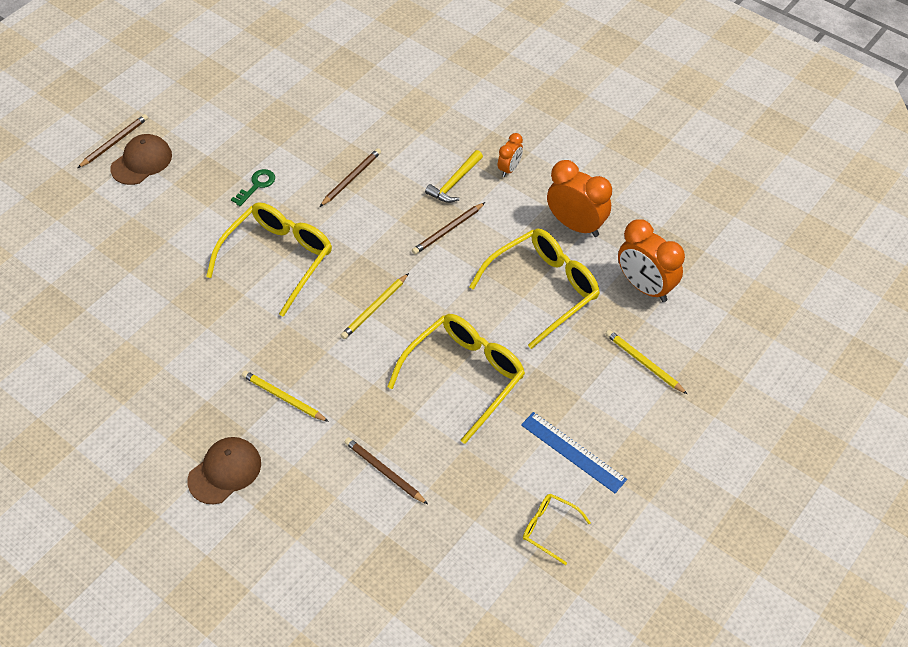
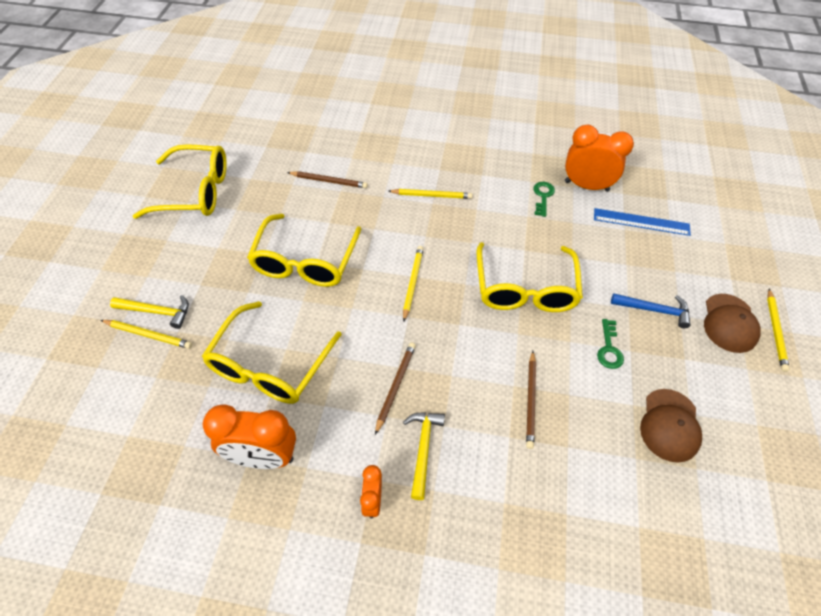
camera: 150 degrees right, 0 degrees up
brown pencil [78,114,148,168] -> yellow pencil [767,289,790,372]
brown cap [187,437,261,504] -> brown cap moved to [640,389,702,463]
blue ruler [521,412,627,493] -> blue ruler moved to [594,208,691,236]
yellow glasses [523,494,591,565] -> yellow glasses [133,144,227,219], size x2.04
orange clock [618,219,685,302] -> orange clock moved to [565,125,634,192]
none -> yellow hammer [110,295,189,329]
none -> green key [533,182,555,217]
none -> blue hammer [611,293,690,328]

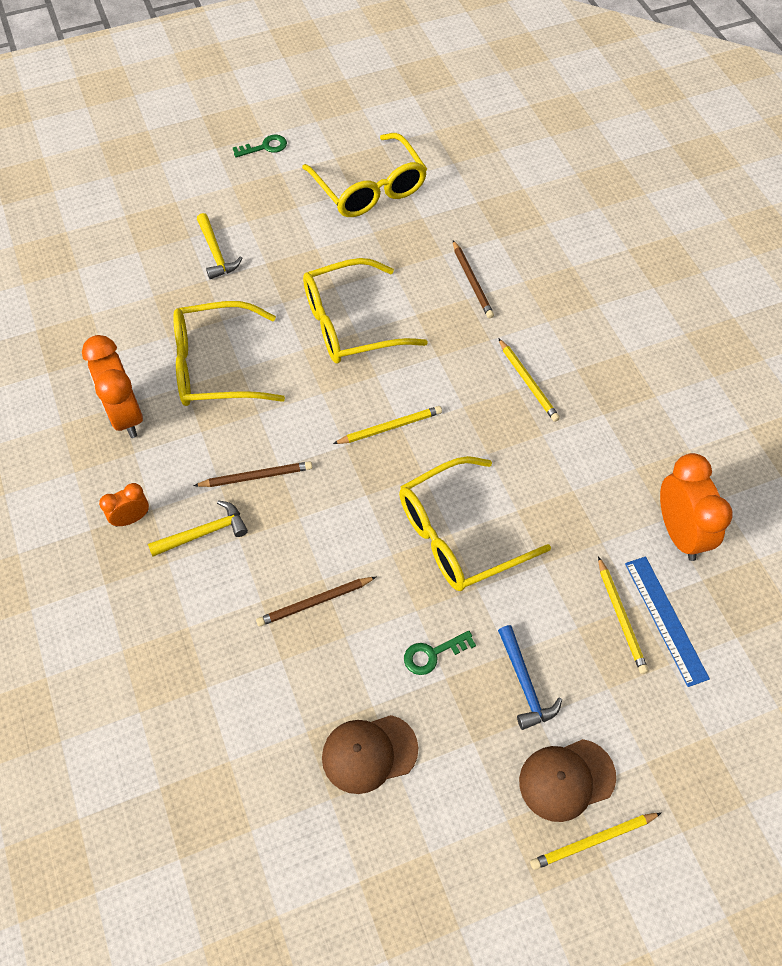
camera: 60 degrees right, 5 degrees up
yellow pencil [101,320,192,349] -> yellow pencil moved to [598,556,648,674]
green key [533,182,555,217] -> green key moved to [233,134,287,157]

